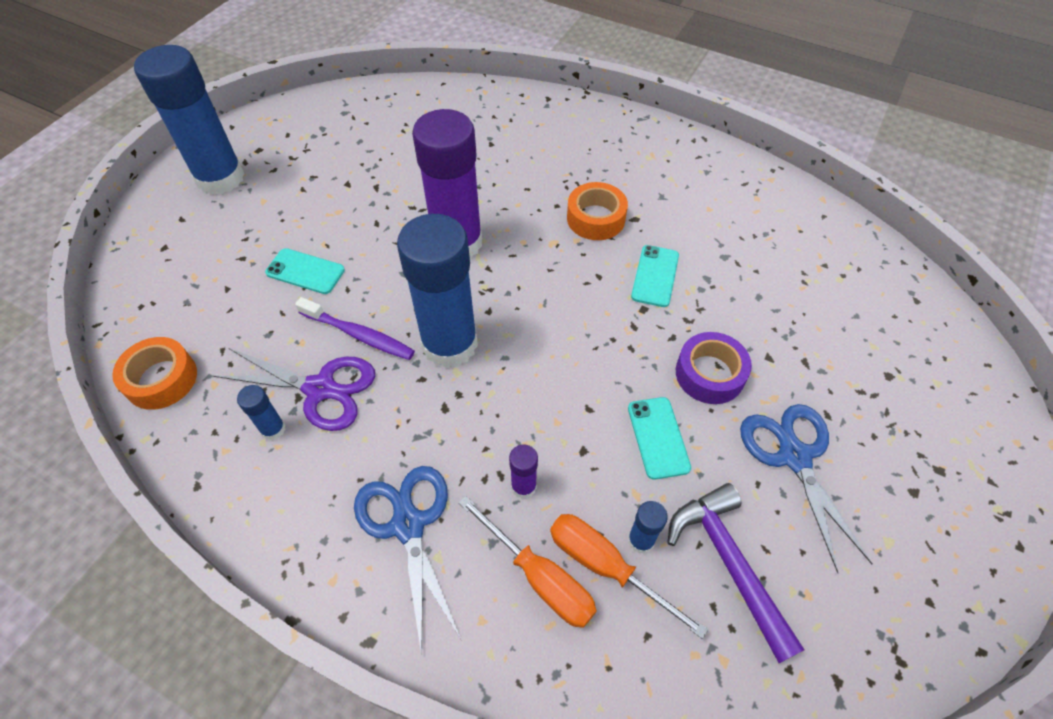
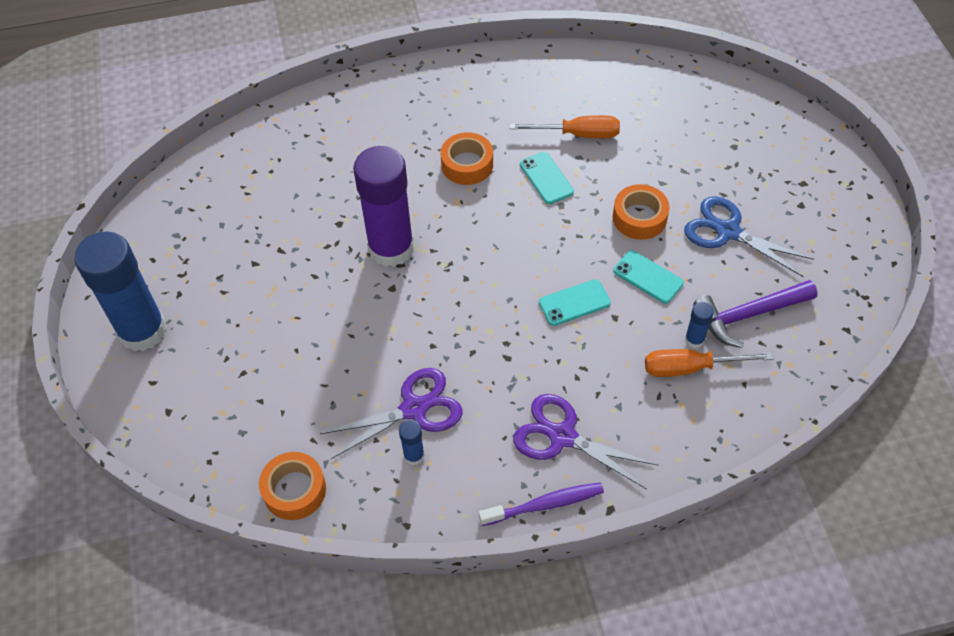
camera: 40 degrees left, 0 degrees up
turquoise phone [265,248,345,294] -> turquoise phone moved to [539,279,611,326]
purple toothbrush [295,297,415,360] -> purple toothbrush moved to [479,483,604,526]
blue scissors [354,466,461,656] -> purple scissors [513,394,658,489]
blue glue stick [397,214,478,368] -> none
orange screwdriver [458,496,597,628] -> orange screwdriver moved to [509,115,620,138]
purple glue stick [509,445,538,499] -> none
purple hammer [667,483,805,663] -> purple hammer turned 45 degrees counterclockwise [693,280,818,348]
purple tape [676,332,752,404] -> orange tape [613,184,669,240]

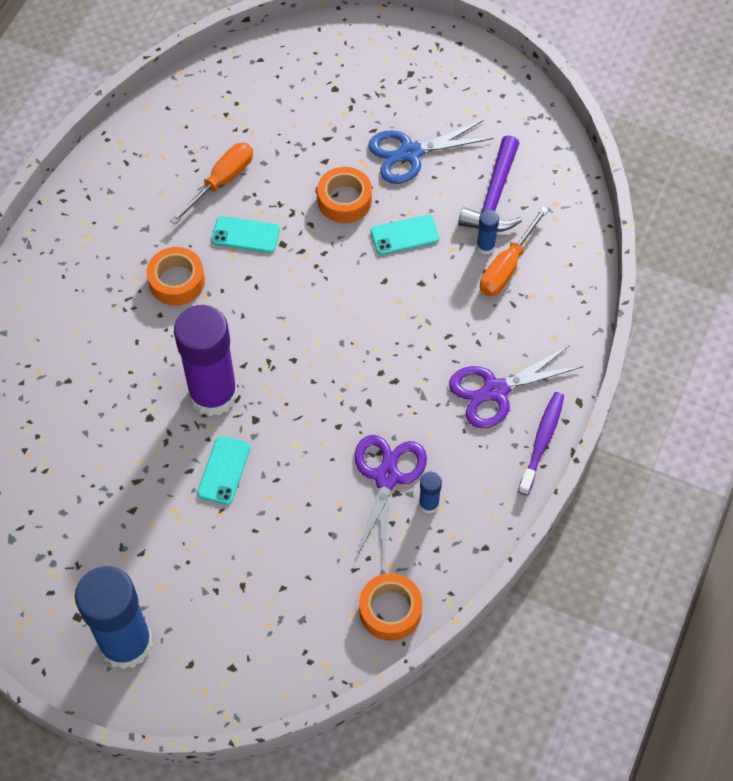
camera: 55 degrees left, 5 degrees up
turquoise phone [539,279,611,326] -> turquoise phone moved to [197,436,250,505]

